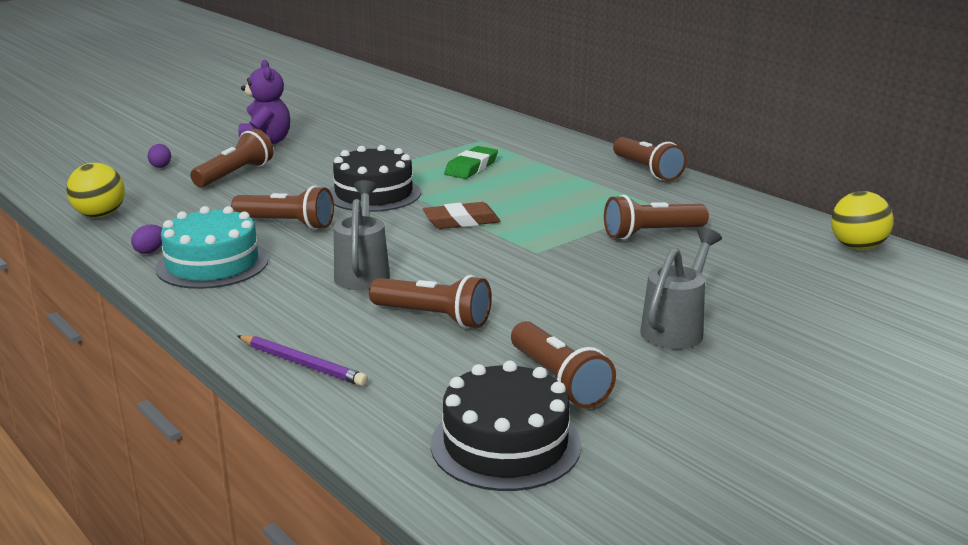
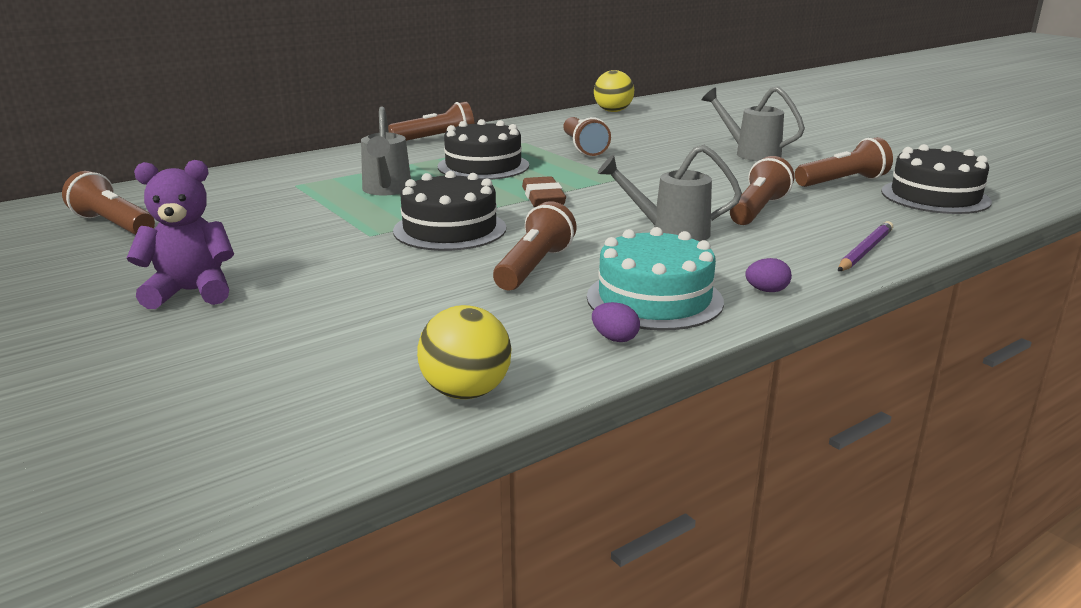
camera: 85 degrees left, 0 degrees up
purple egg [148,144,171,168] -> purple egg moved to [745,258,792,292]
brown flashlight [190,129,274,187] -> brown flashlight moved to [62,171,155,235]
green eraser [444,146,498,179] -> grey watering can [361,106,411,195]
none -> black cake [438,119,529,180]

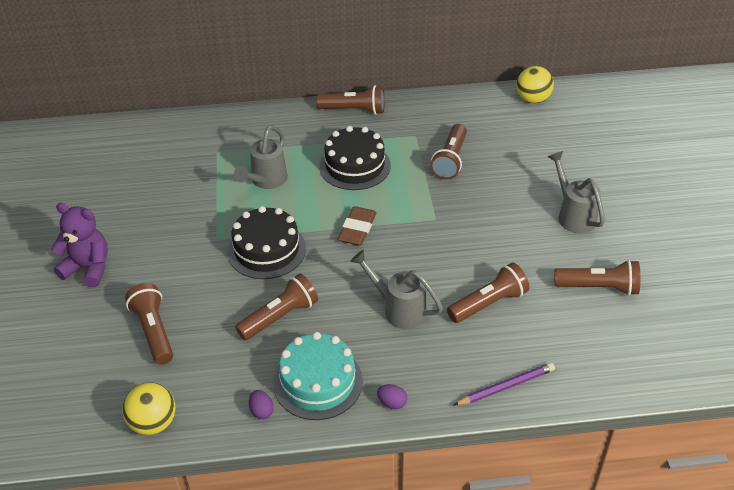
camera: 30 degrees right, 20 degrees up
brown flashlight [62,171,155,235] -> brown flashlight moved to [125,283,173,365]
black cake [881,144,992,214] -> none

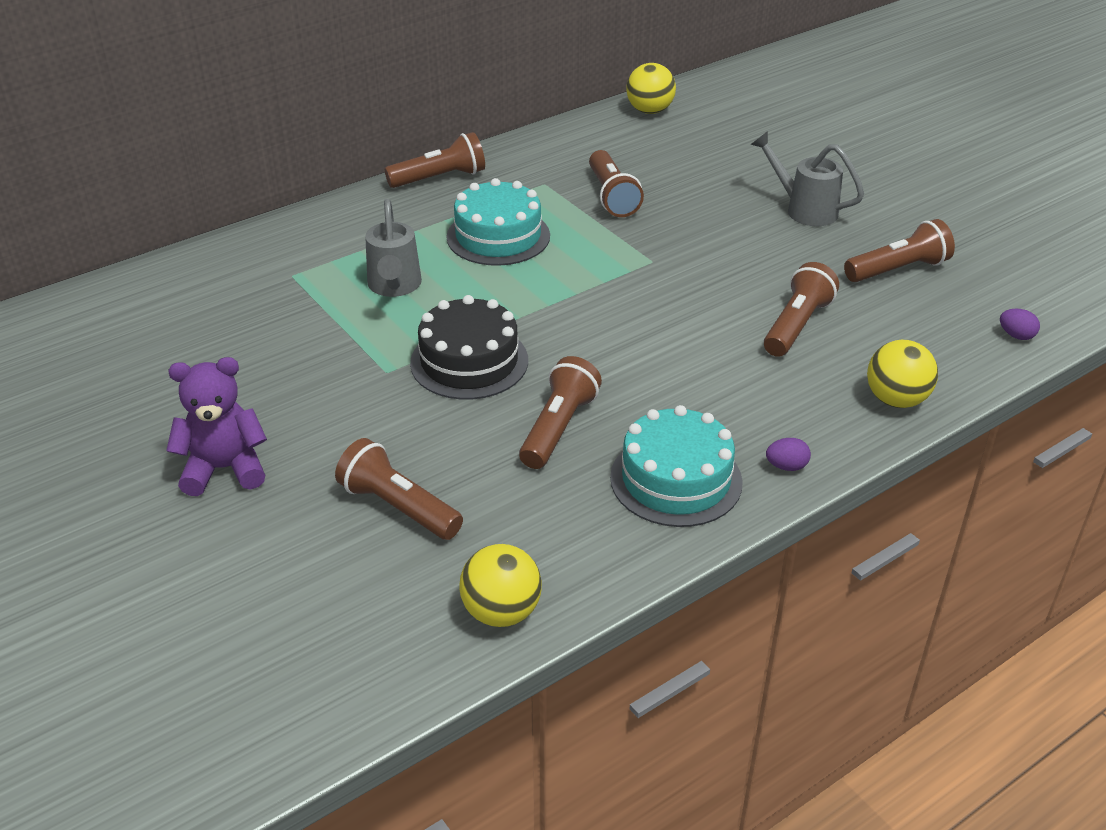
camera: 30 degrees left, 5 degrees down
purple egg [249,390,274,419] -> purple egg moved to [1000,309,1040,340]
black cake [319,126,391,190] -> turquoise cake [447,178,550,266]
brown eraser [338,206,377,245] -> none
grey watering can [350,250,443,329] -> none
purple pencil [454,363,555,405] -> yellow ball [867,340,938,408]

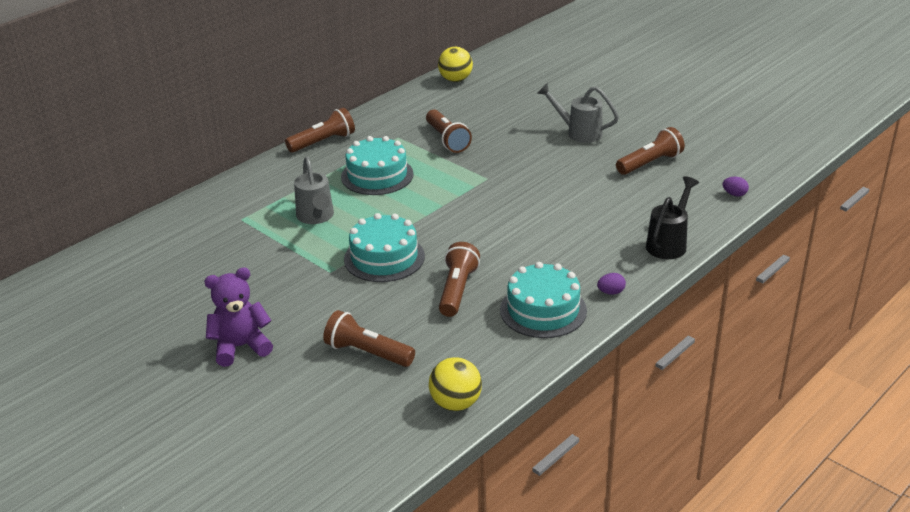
camera: 10 degrees left, 5 degrees down
black cake [410,295,528,400] -> turquoise cake [344,213,425,282]
brown flashlight [764,262,839,357] -> none
yellow ball [867,340,938,408] -> black watering can [646,176,699,259]

